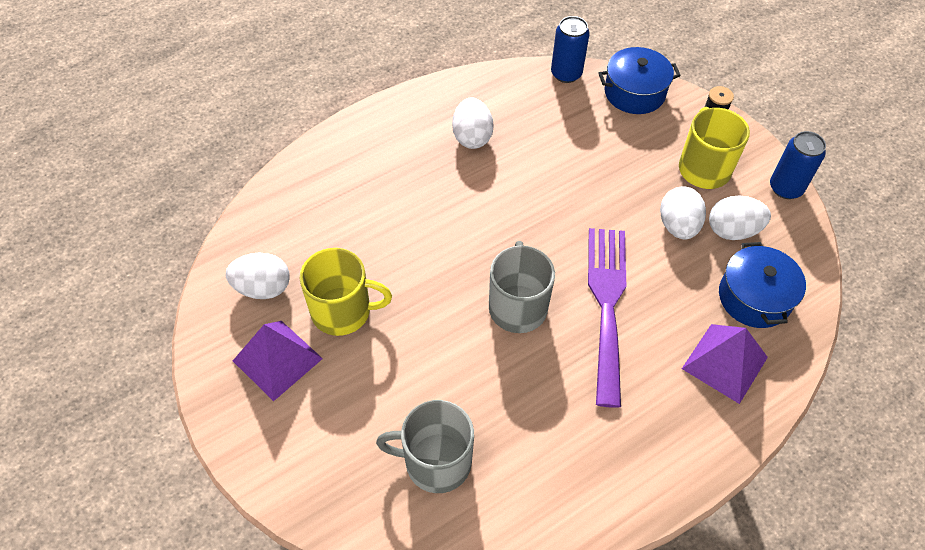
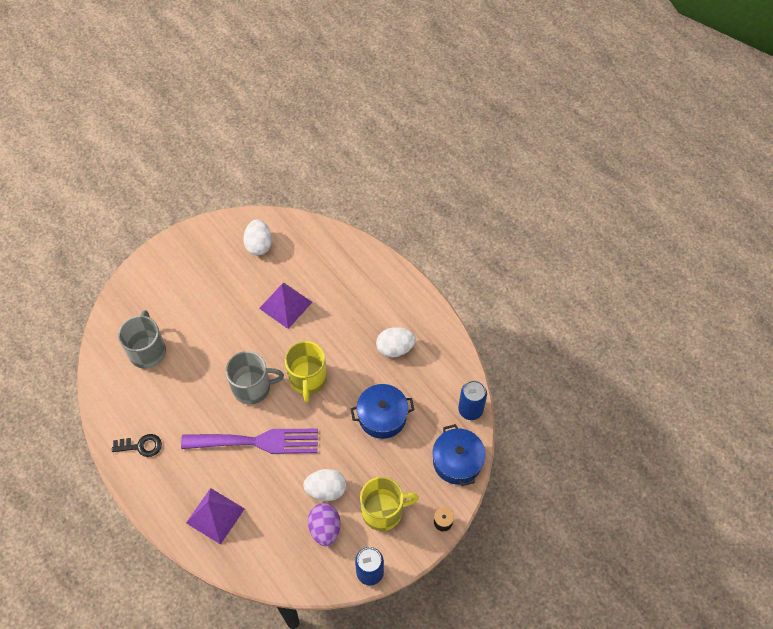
camera: 85 degrees right, 5 degrees up
purple pyramid [233,321,323,401] -> purple pyramid moved to [259,282,312,329]
yellow mug [300,248,392,336] -> yellow mug moved to [285,341,327,402]
white egg [709,195,771,240] -> purple egg [308,503,341,546]
blue pot [719,242,806,328] -> blue pot moved to [351,384,414,439]
none -> black key [112,434,162,457]

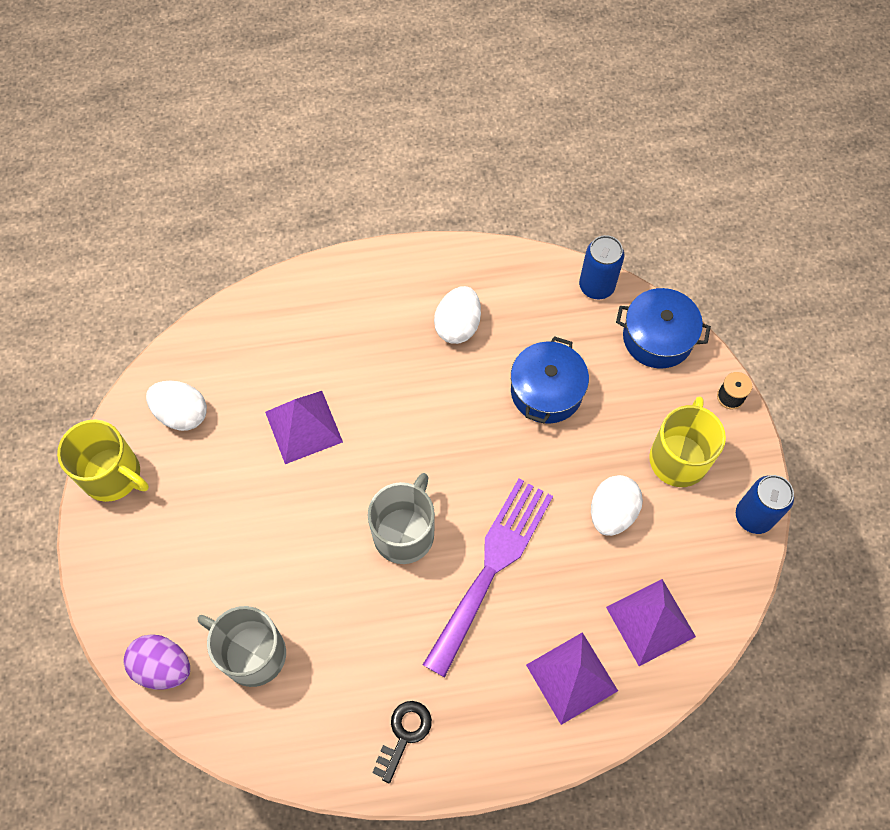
camera: 60 degrees left, 5 degrees up
yellow mug [285,341,327,402] -> yellow mug moved to [57,420,149,502]
purple egg [308,503,341,546] -> purple egg moved to [123,634,190,690]
none -> purple pyramid [606,579,696,666]

